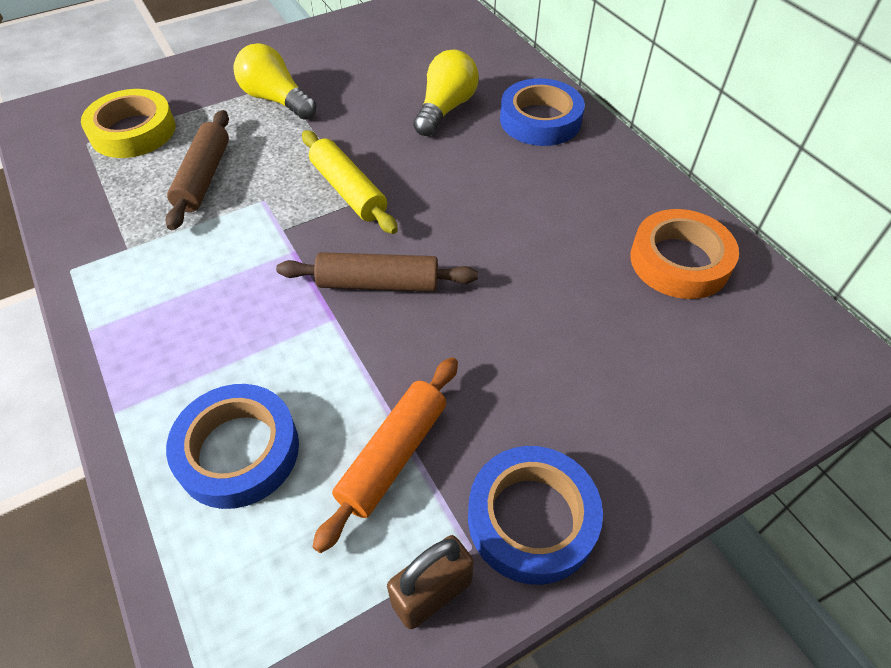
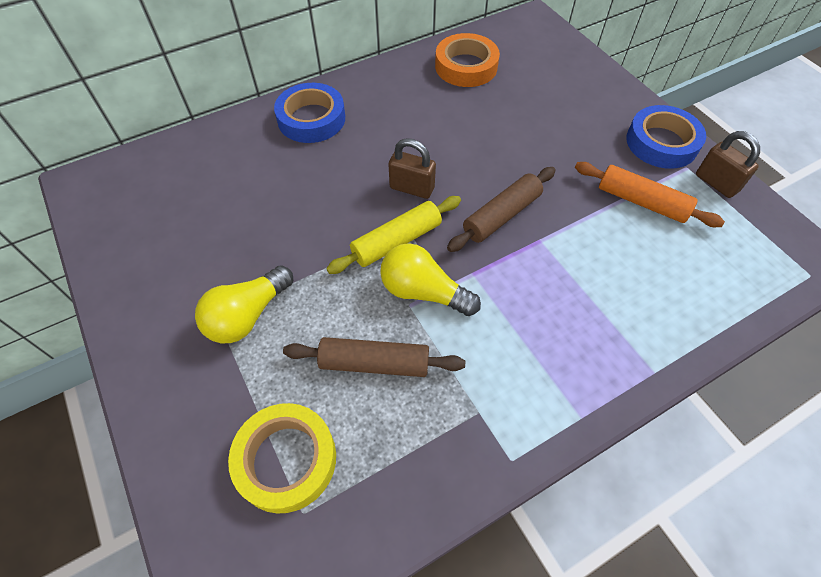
camera: 90 degrees left, 5 degrees up
blue tape [166,384,299,509] -> none
brown rolling pin [276,252,478,292] -> brown rolling pin turned 45 degrees clockwise [447,167,556,252]
yellow light bulb [413,50,479,136] -> yellow light bulb moved to [380,243,481,316]
none -> brown padlock [388,138,436,199]

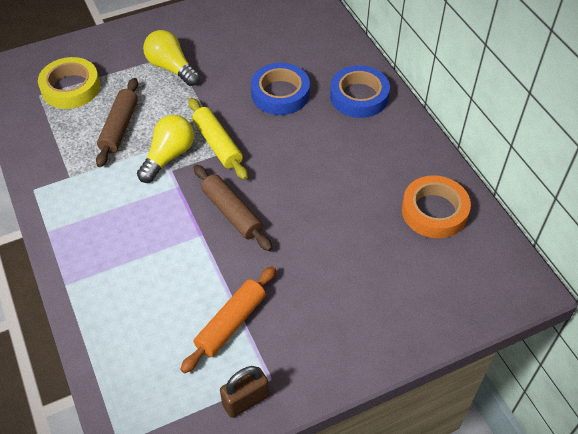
camera: 95 degrees right, 5 degrees down
brown padlock [388,138,436,199] -> none
blue tape [626,105,706,169] -> blue tape moved to [251,63,310,115]

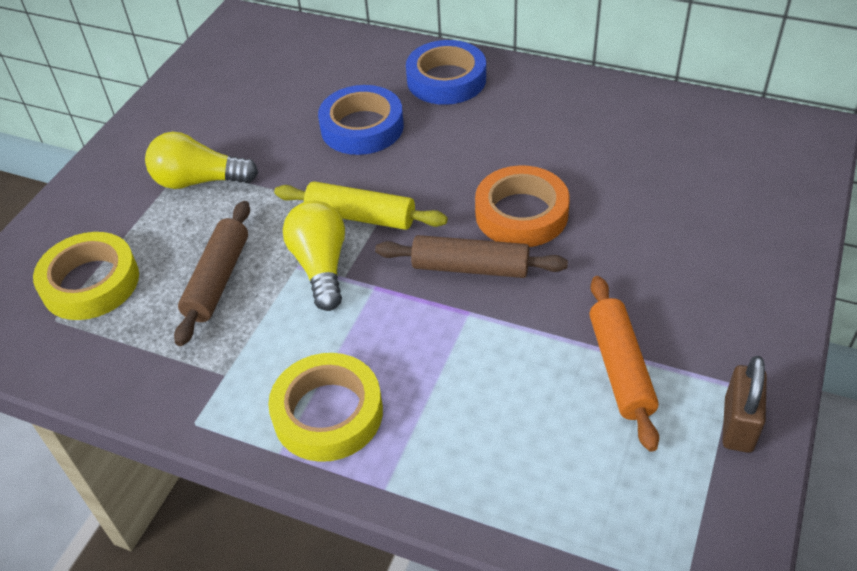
camera: 40 degrees left, 5 degrees down
brown rolling pin [96,78,138,167] -> brown rolling pin turned 45 degrees clockwise [174,201,250,346]
orange tape [402,175,471,238] -> orange tape moved to [475,165,570,247]
none -> yellow tape [268,353,383,462]

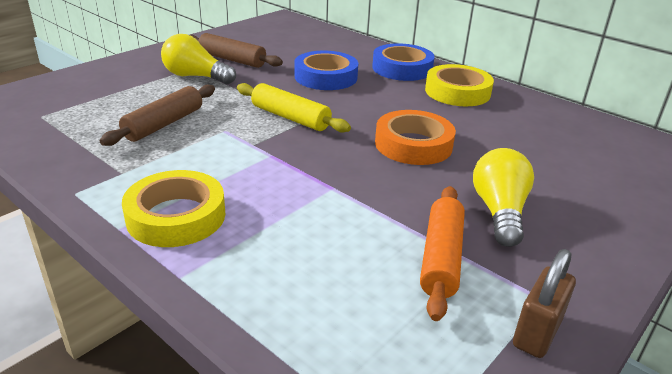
camera: 15 degrees right, 15 degrees down
yellow tape [33,232,139,320] -> yellow tape moved to [425,64,494,106]
yellow light bulb [283,201,345,311] -> yellow light bulb moved to [473,148,534,247]
brown rolling pin [375,235,568,278] -> brown rolling pin moved to [190,33,283,68]

